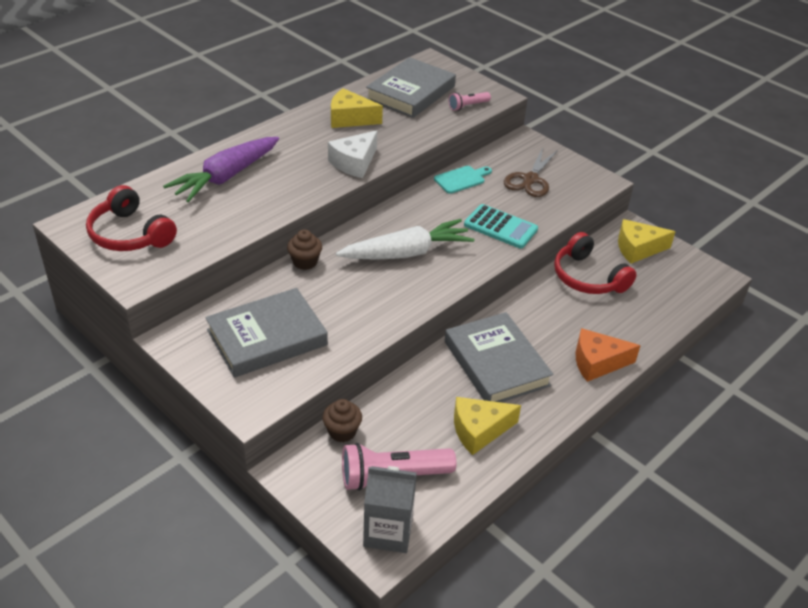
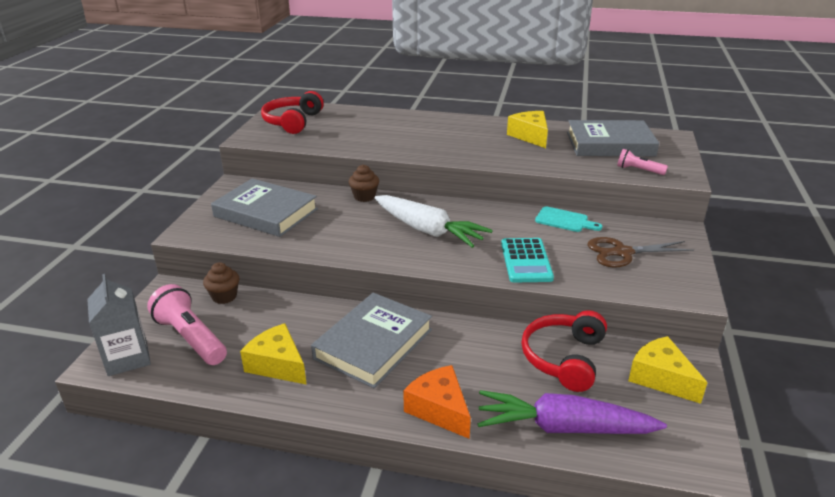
camera: 60 degrees right, 10 degrees down
purple carrot [163,137,279,202] -> purple carrot moved to [477,390,667,434]
white cheese [328,130,377,178] -> none

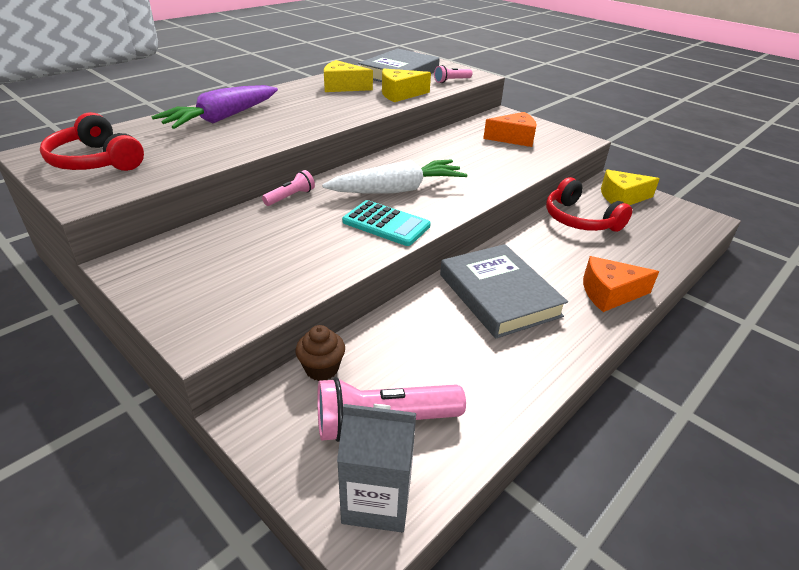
camera: 60 degrees left, 5 degrees up
grey book [211,178,318,237] -> none
yellow cheese [240,323,307,385] -> yellow cheese moved to [382,68,431,102]
brown cupcake [349,165,379,202] -> pink flashlight [262,170,315,206]
purple carrot [477,390,667,434] -> purple carrot moved to [151,85,278,129]
turquoise calculator [501,238,554,282] -> turquoise calculator moved to [342,200,431,246]
turquoise cutting board [535,206,602,232] -> none
brown scissors [588,237,694,268] -> orange cheese [483,112,537,147]

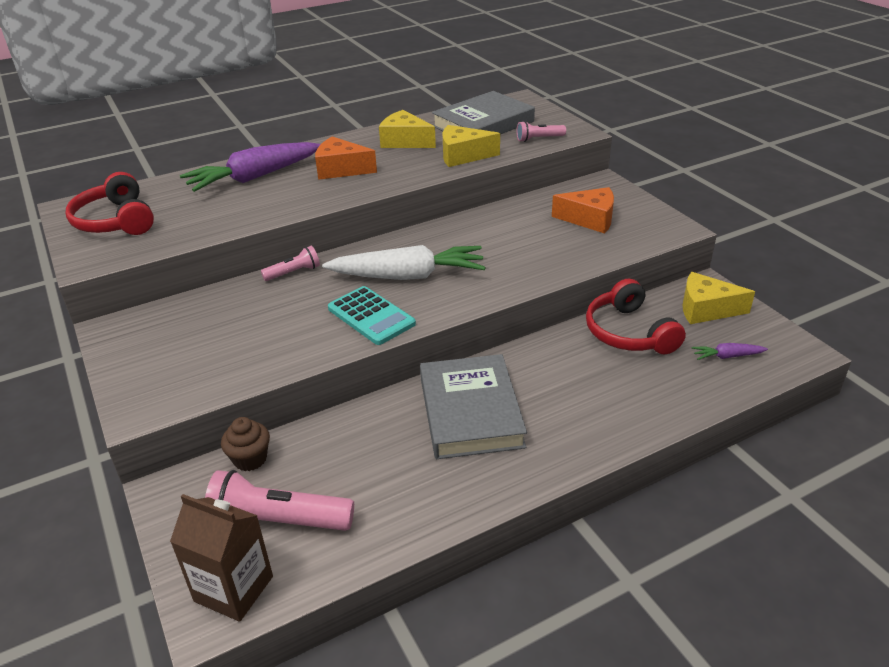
camera: 20 degrees right, 0 degrees up
grey carton [337,404,416,533] -> brown carton [170,494,273,622]
orange cheese [583,256,659,312] -> orange cheese moved to [315,136,377,180]
none -> purple carrot [691,343,768,360]

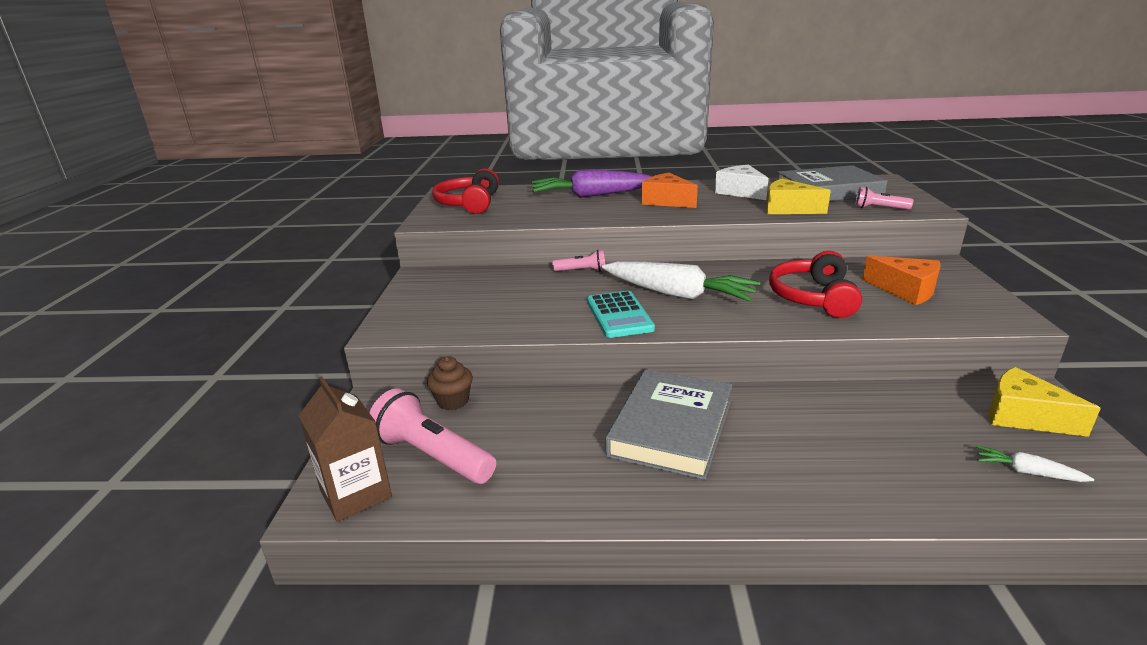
camera: 30 degrees right, 10 degrees down
yellow cheese [379,110,436,148] -> white cheese [715,165,769,200]
red headphones [586,279,686,355] -> red headphones moved to [769,251,862,318]
purple carrot [691,343,768,360] -> white carrot [976,445,1094,482]

